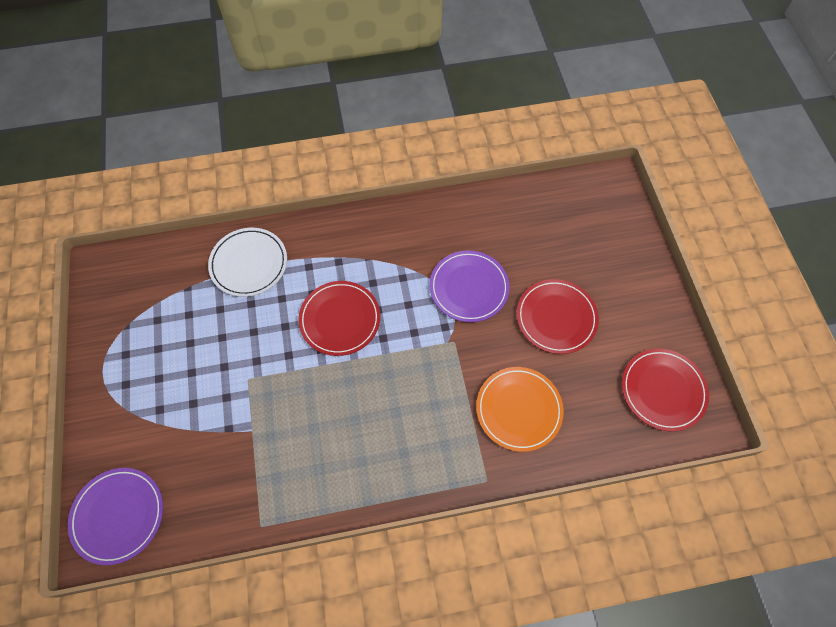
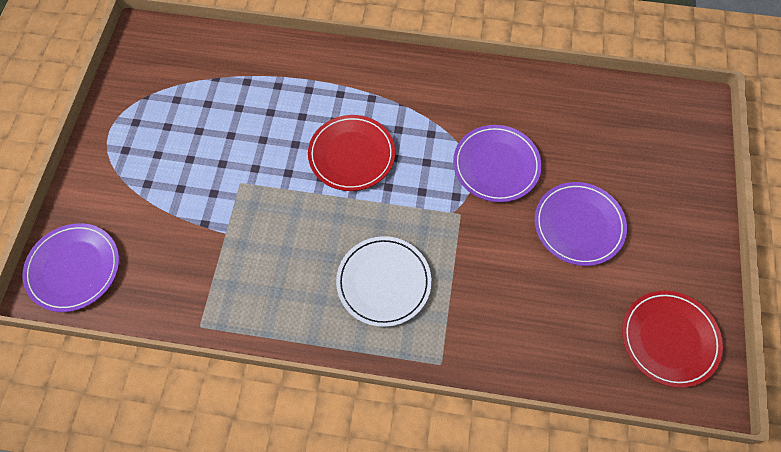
camera: 20 degrees right, 0 degrees up
white plate [208,228,287,297] -> white plate moved to [336,236,432,327]
orange plate [476,367,564,452] -> none
red plate [517,279,599,354] -> purple plate [534,182,627,266]

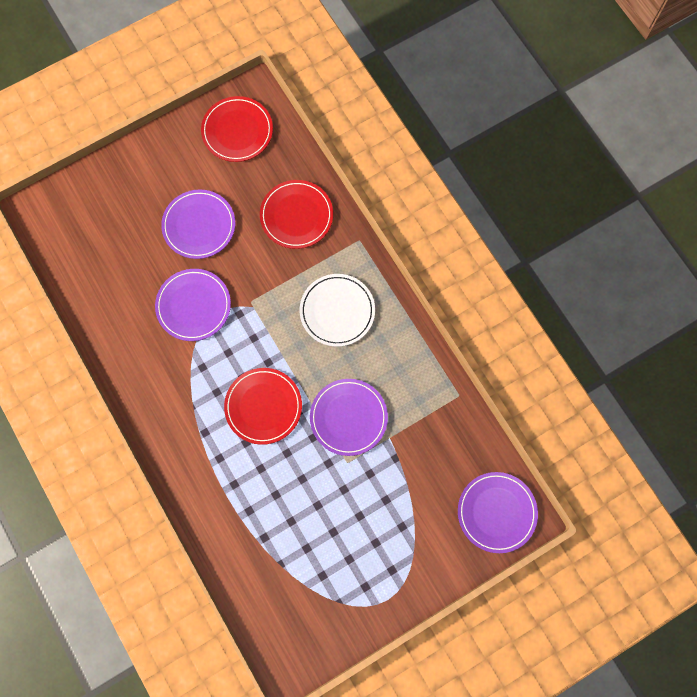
camera: 130 degrees left, 10 degrees up
none -> red plate [260,180,333,249]
none -> purple plate [310,379,388,456]

